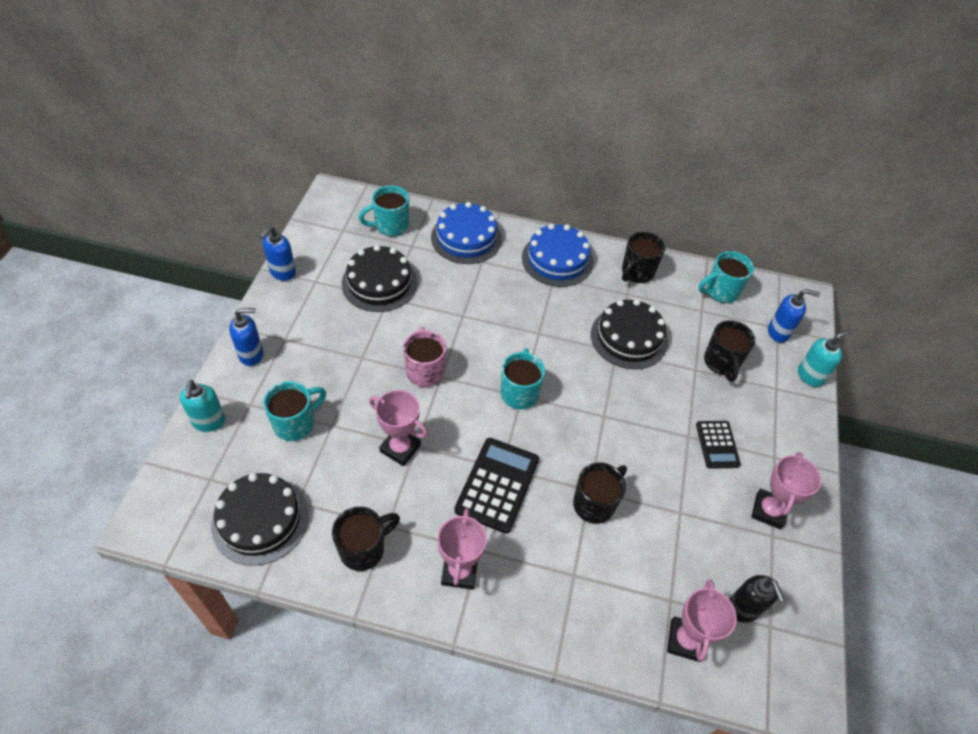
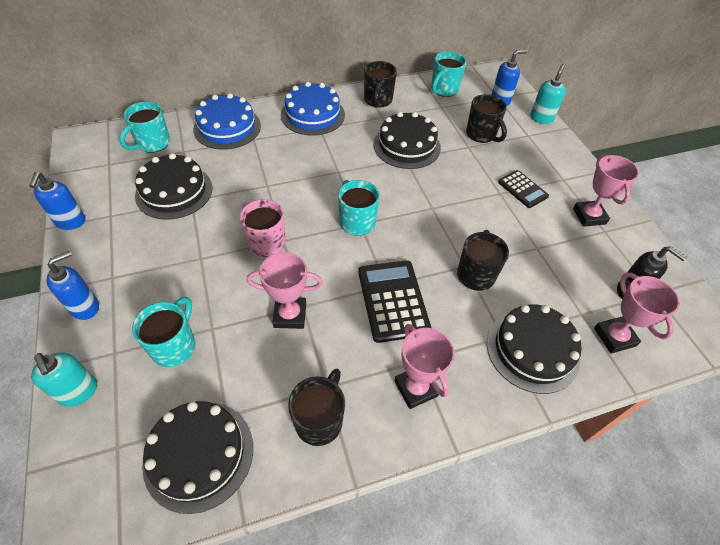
camera: 30 degrees left, 0 degrees up
none -> black cake [487,304,582,394]

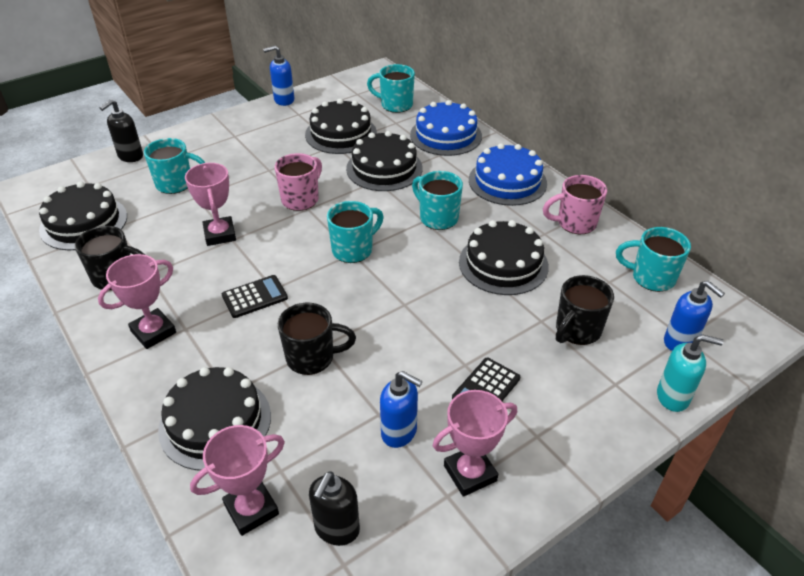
camera: 75 degrees right, 10 degrees down
turquoise soap dispenser [31,353,97,407] -> black soap dispenser [99,99,143,162]
blue soap dispenser [46,251,99,320] -> blue soap dispenser moved to [380,371,423,448]
black calculator [358,260,431,343] -> black calculator [222,275,288,318], size x0.61
black mug [364,61,397,108] -> pink mug [543,175,607,234]
none -> black cake [346,131,423,191]
none -> turquoise mug [412,171,463,230]

